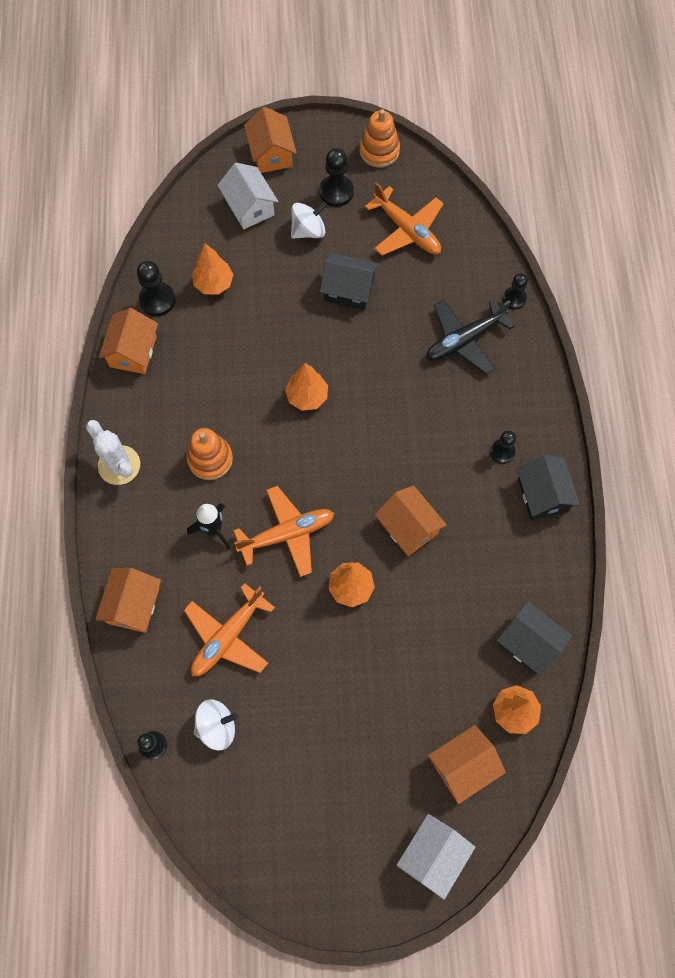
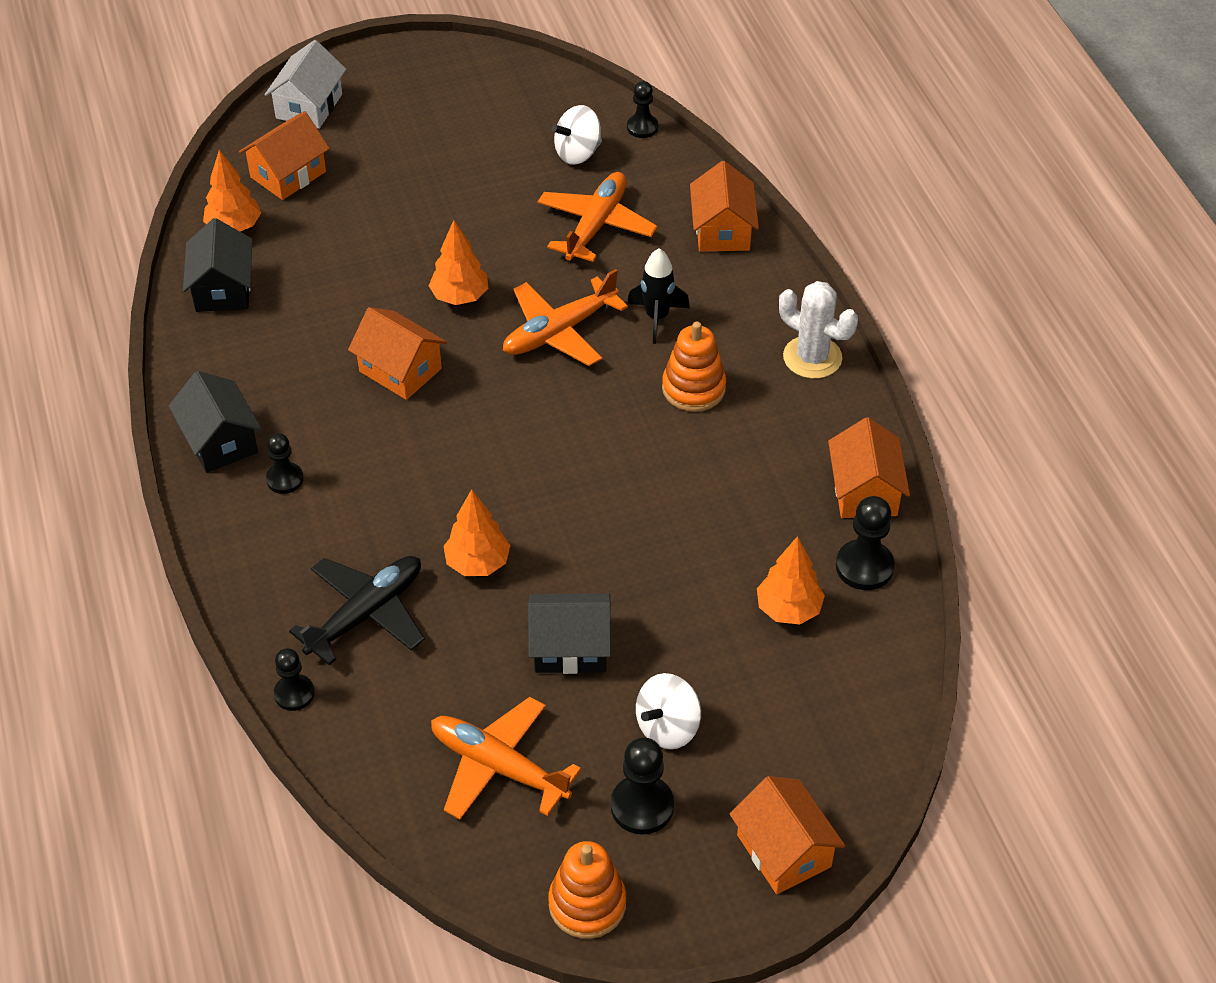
camera: 165 degrees right, 20 degrees down
white house [217,163,278,229] -> none
orange tree [285,363,328,411] -> orange tree moved to [443,489,510,576]
black house [497,601,572,676] -> black house turned 60 degrees clockwise [183,218,252,312]

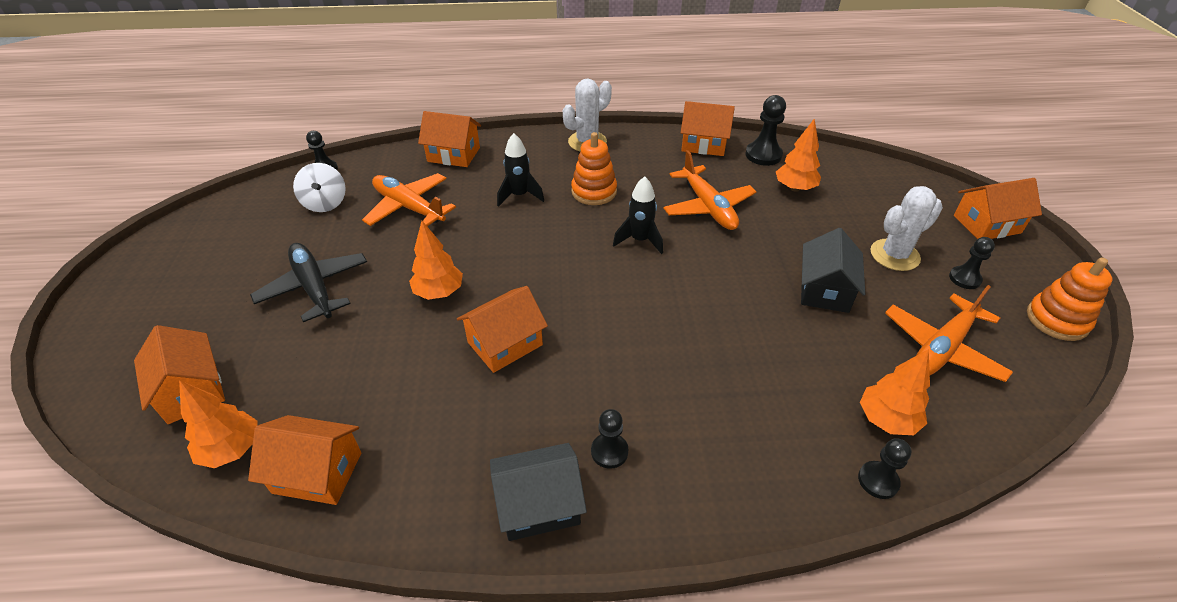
camera: 75 degrees left, 5 degrees down
black house [183,218,252,312] -> orange house [248,415,361,505]
white house [265,40,346,129] -> none
black plane [289,556,425,665] -> black plane moved to [250,243,367,322]
orange tree [443,489,510,576] -> orange tree moved to [860,349,930,435]
orange plane [503,269,628,366] -> orange plane moved to [663,150,756,230]
black pawn [611,737,674,835] -> black pawn [949,237,995,289], size x0.66
white spinning top [636,673,701,749] -> white cactus [870,186,943,271]
none -> black rocket [613,176,663,254]

